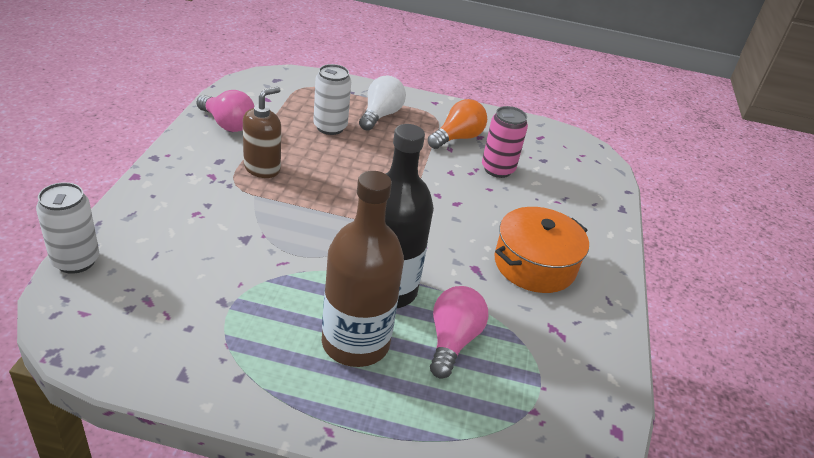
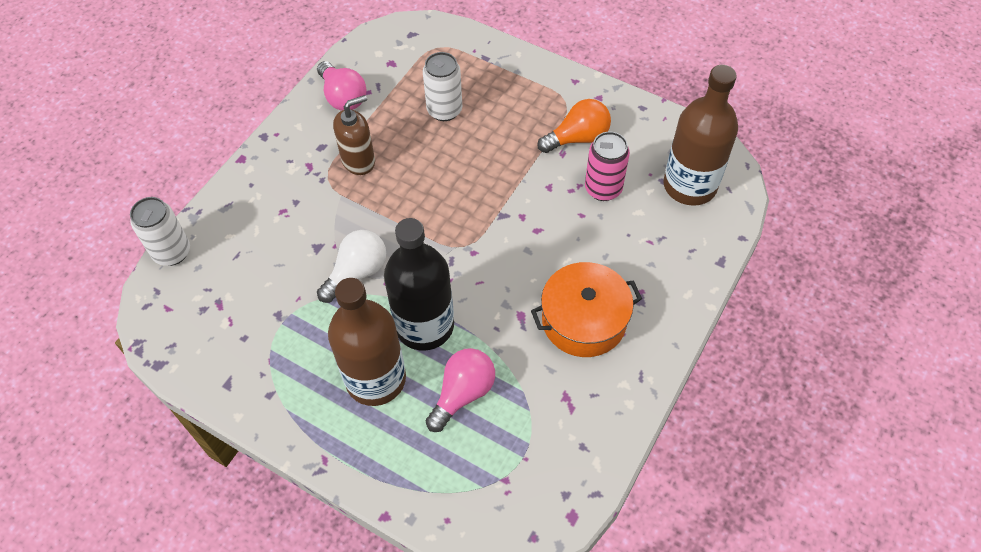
camera: 25 degrees right, 20 degrees up
white light bulb [359,76,406,131] -> white light bulb moved to [317,230,386,303]
none -> brown bottle [664,65,738,206]

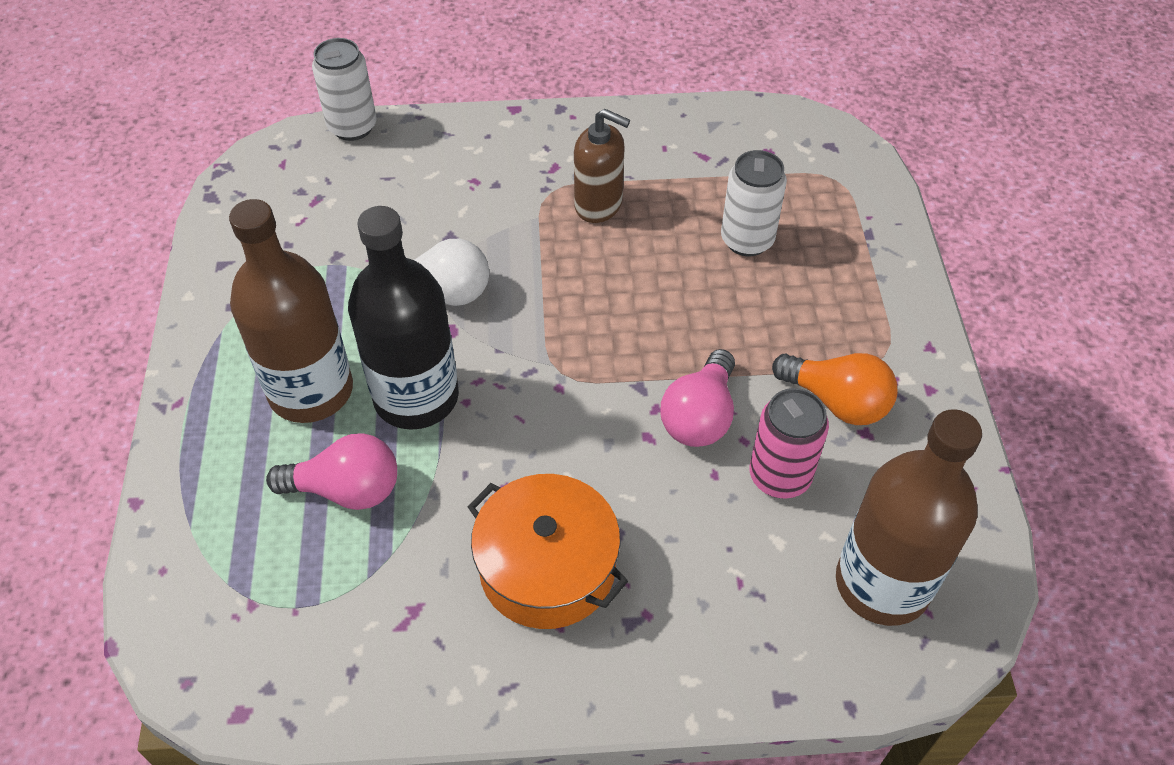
camera: 55 degrees right, 5 degrees down
pink light bulb [317,61,366,111] -> pink light bulb moved to [660,349,735,447]

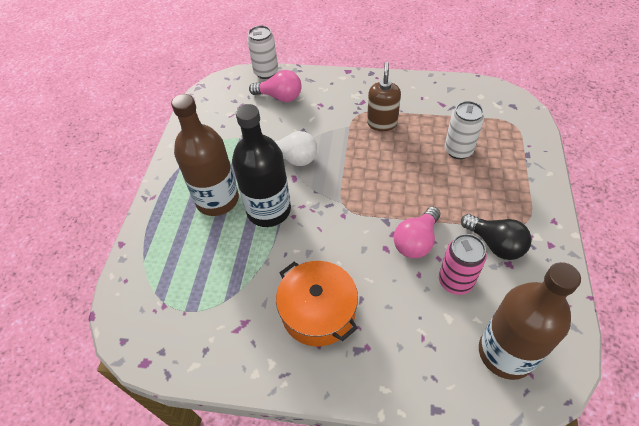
camera: 15 degrees right, 0 degrees up
pink light bulb [266,433,397,510] -> pink light bulb moved to [249,70,301,102]
brown soap dispenser [574,109,630,223] -> brown soap dispenser turned 120 degrees counterclockwise [367,62,401,131]
orange light bulb [772,353,897,425] -> black light bulb [461,214,532,260]

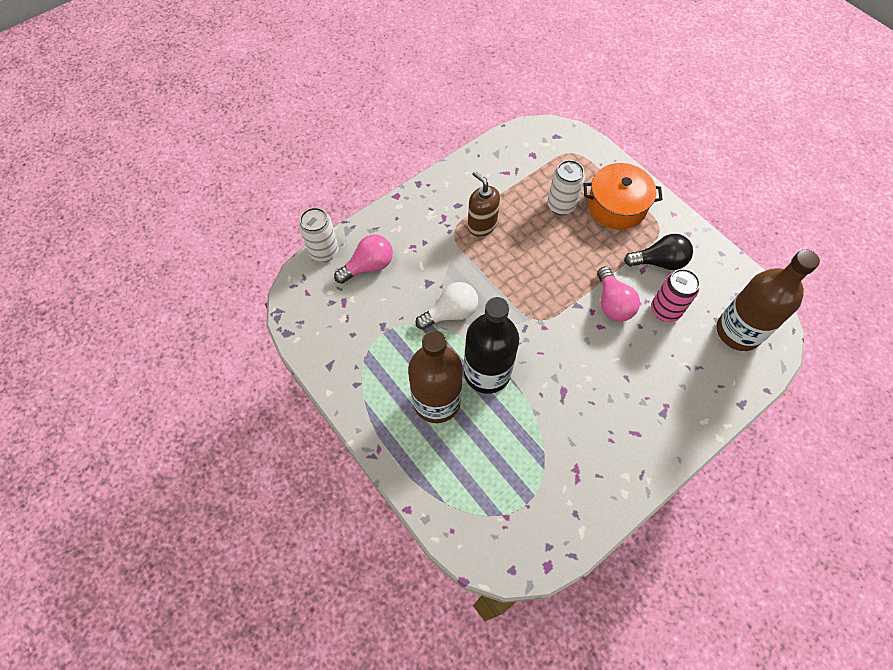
camera: 50 degrees left, 10 degrees up
orange pot [276,261,358,346] -> orange pot moved to [584,163,663,230]

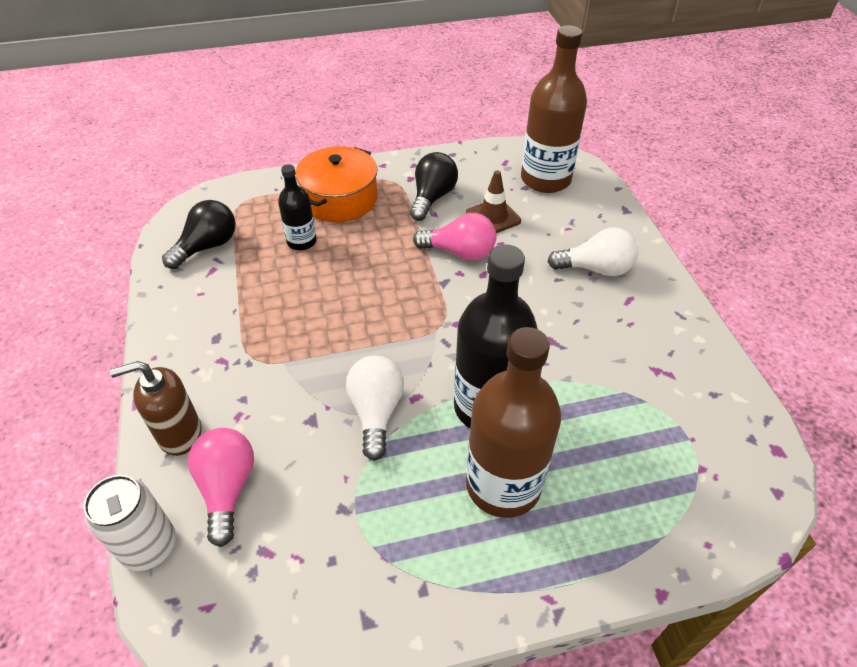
camera: 65 degrees left, 15 degrees down
brown soap dispenser [468,171,500,237] -> brown soap dispenser moved to [110,361,202,456]
white can [547,160,585,215] -> black bottle [278,164,317,251]
pink can [651,269,700,322] -> brown traffic cone [466,170,521,233]
none -> black light bulb [162,200,236,269]
none -> white light bulb [547,227,638,276]

